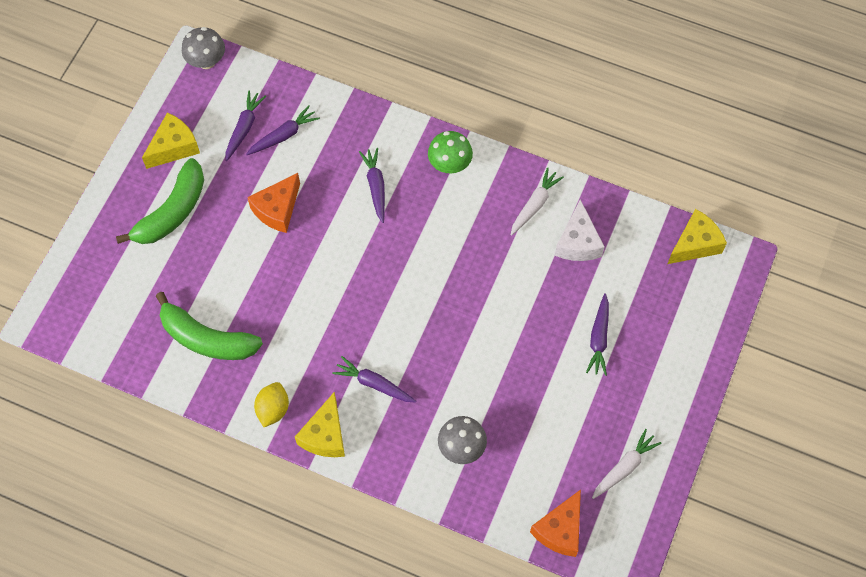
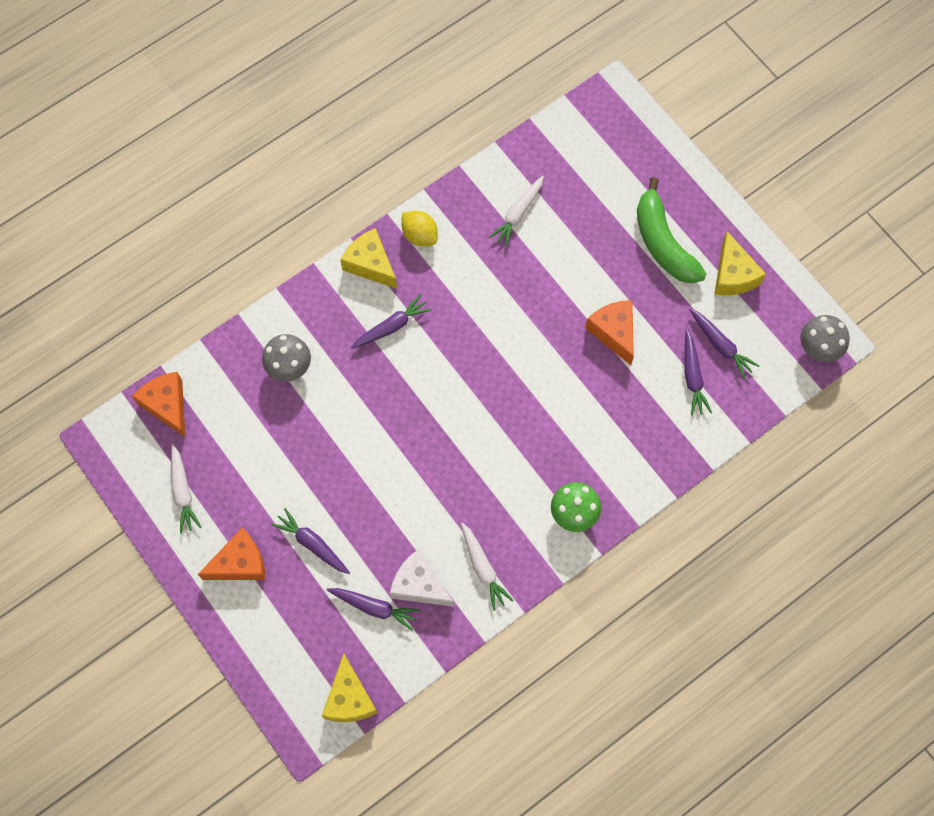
camera: 120 degrees right, 5 degrees up
green banana [156,292,263,360] -> white carrot [489,176,544,247]
purple carrot [359,148,385,223] -> purple carrot moved to [327,588,420,630]
none -> orange cheese [198,528,265,580]

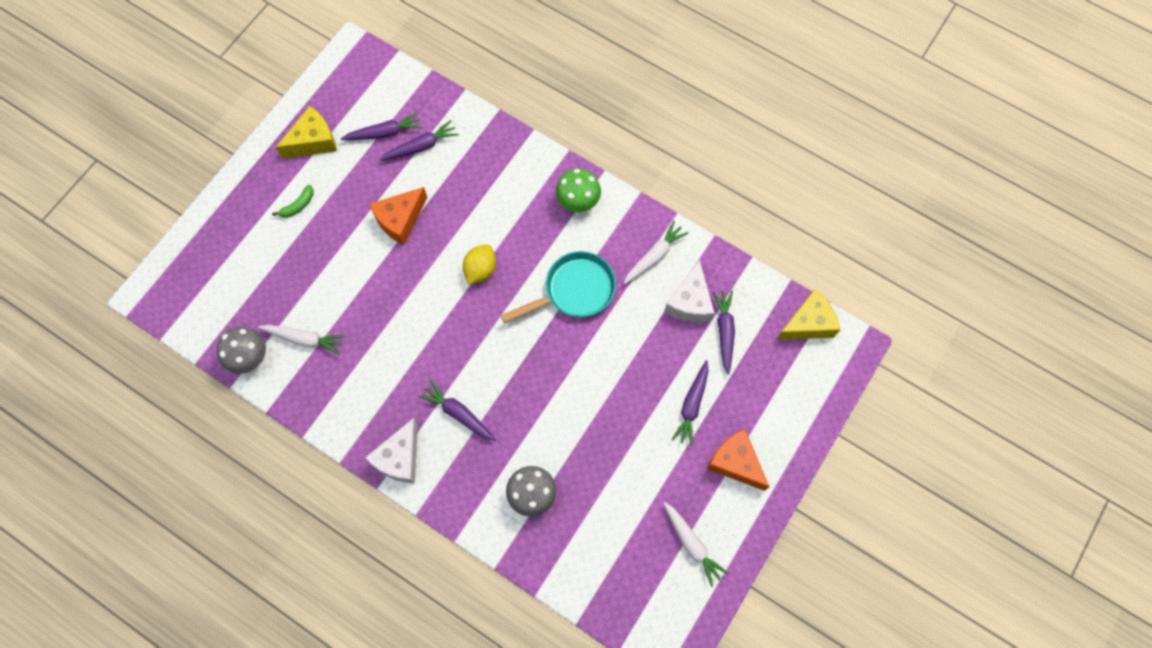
camera: 110 degrees left, 0 degrees up
orange cheese [132,372,185,437] -> none
white carrot [171,444,202,533] -> white carrot turned 90 degrees clockwise [663,502,729,587]
yellow cheese [340,228,397,289] -> white cheese [365,418,418,483]
yellow lemon [402,211,438,246] -> yellow lemon moved to [463,244,496,285]
green banana [637,177,707,284] -> green banana [272,185,314,218], size x0.42
purple carrot [689,309,759,379] -> purple carrot turned 45 degrees clockwise [341,112,423,140]
grey mushroom [800,315,850,362] -> grey mushroom moved to [216,327,266,374]
none -> turquoise pan [501,251,616,323]

